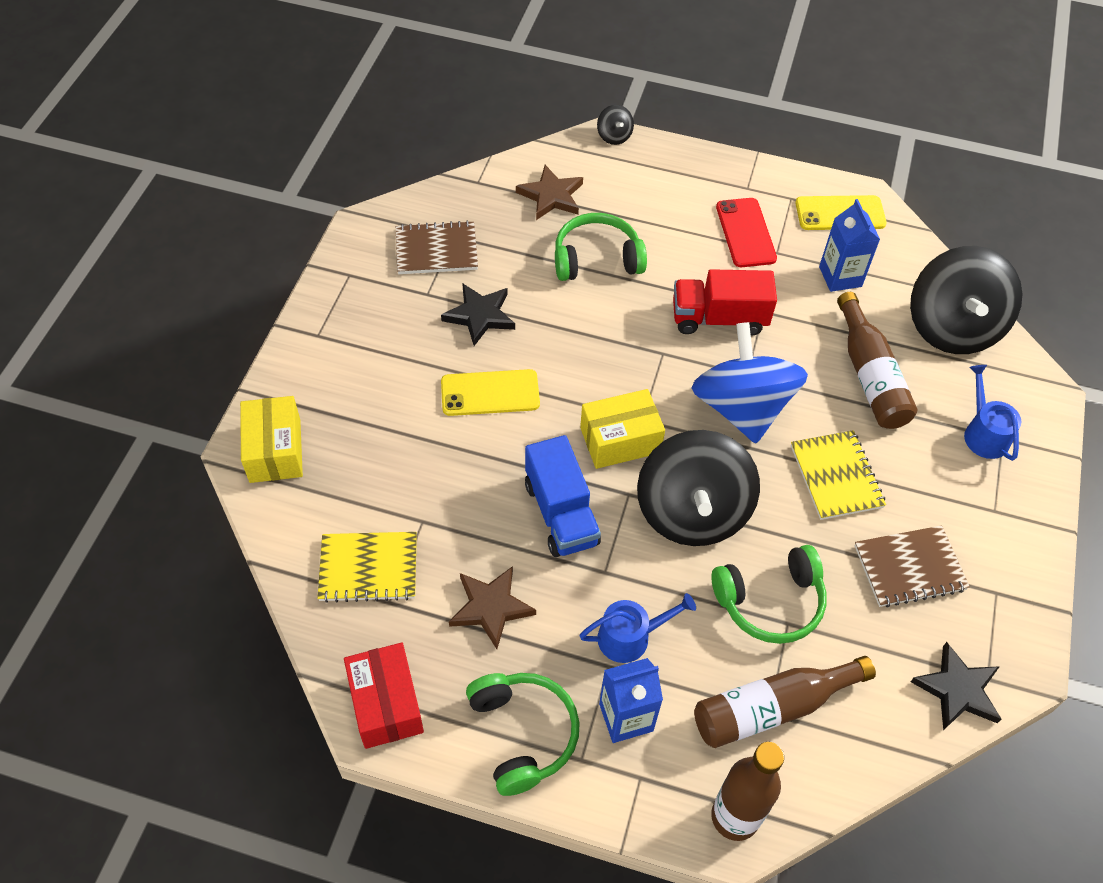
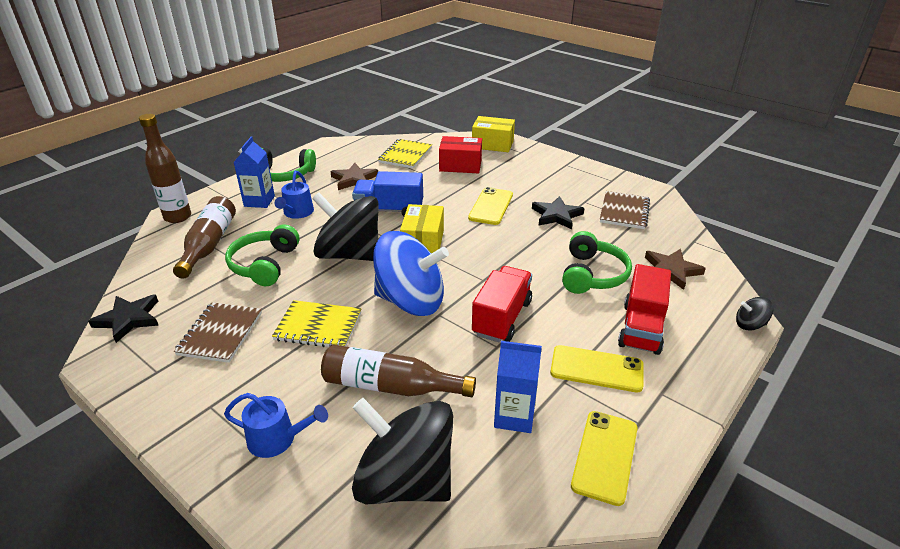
camera: 115 degrees right, 20 degrees down
red box [344,643,424,749] -> red box moved to [439,136,482,173]
red phone [716,198,777,267] -> yellow phone [550,345,644,392]
none -> red truck [618,264,671,355]

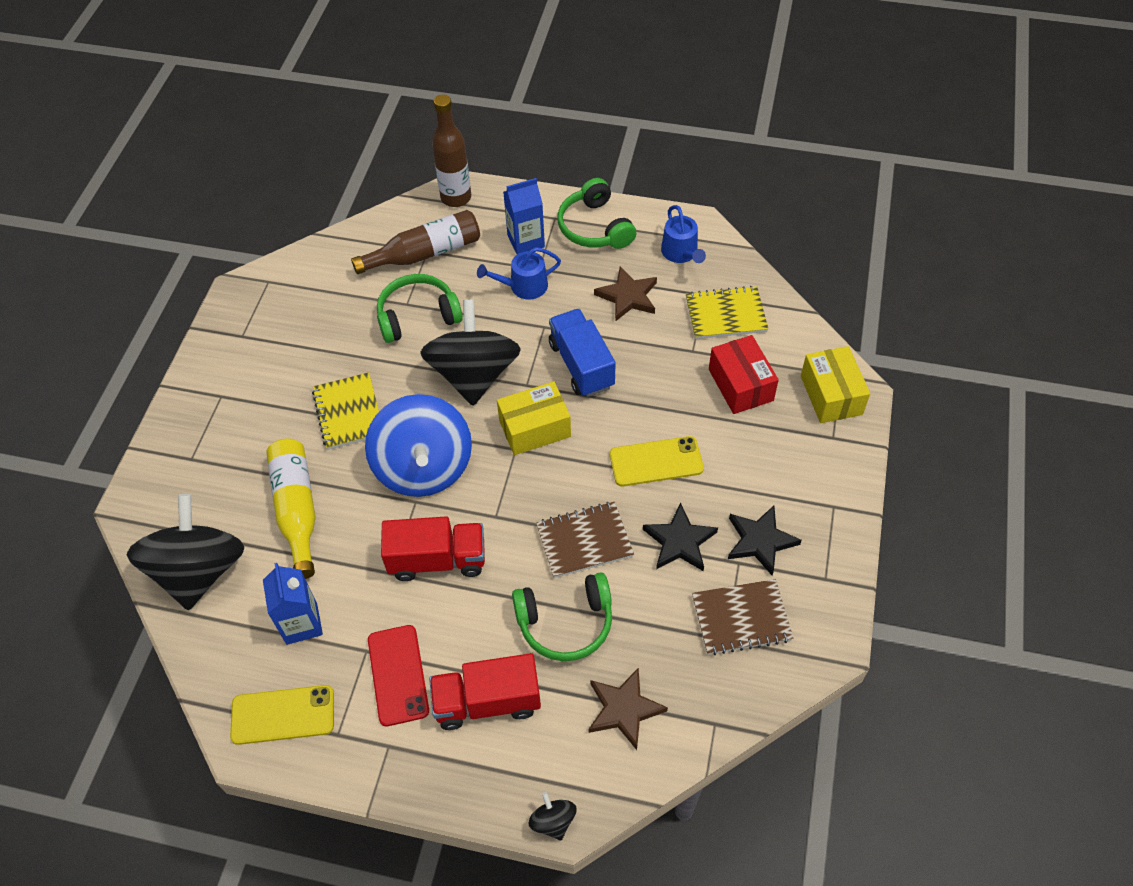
camera: 65 degrees right, 20 degrees up
black star [88,295,159,343] -> black star moved to [728,506,802,576]
brown notebook [174,302,262,363] -> brown notebook moved to [536,502,634,578]
blue watering can [224,393,328,458] -> blue watering can moved to [661,205,706,263]
brown bottle [321,345,476,397] -> yellow bottle [266,438,315,579]
yellow phone [550,345,644,392] -> red phone [368,625,429,726]

